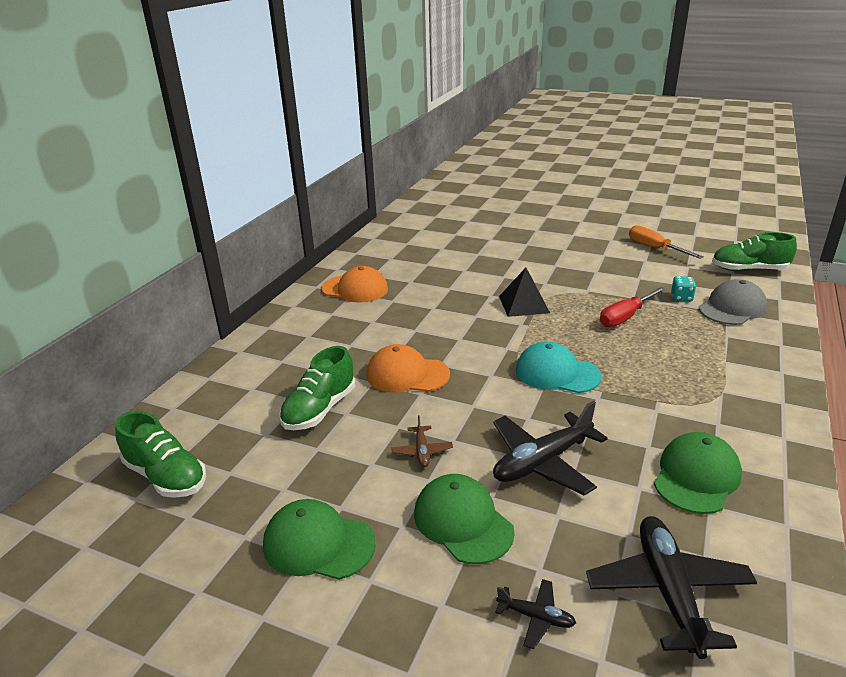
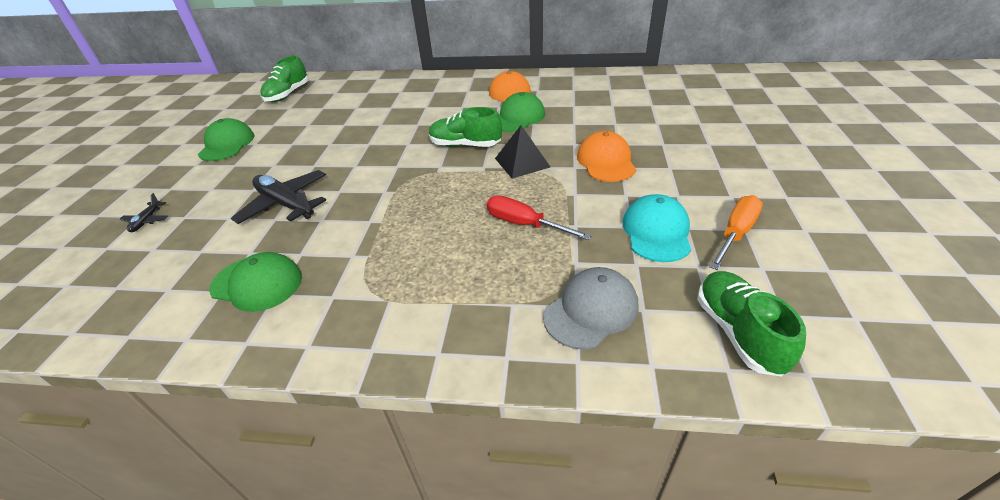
camera: 75 degrees right, 10 degrees up
green shoe [279,346,355,430] -> green shoe moved to [429,107,502,147]
orange cap [367,344,450,393] -> orange cap moved to [577,131,636,182]
brown plane [391,416,453,467] -> none
green cap [414,474,515,564] -> green cap moved to [499,92,545,132]
turquoise cap [516,341,602,393] -> turquoise cap moved to [622,194,691,262]
black plane [586,516,757,659] -> none
turquoise dice [671,276,696,301] -> none
grey cap [699,279,768,325] -> grey cap turned 75 degrees counterclockwise [543,267,638,350]

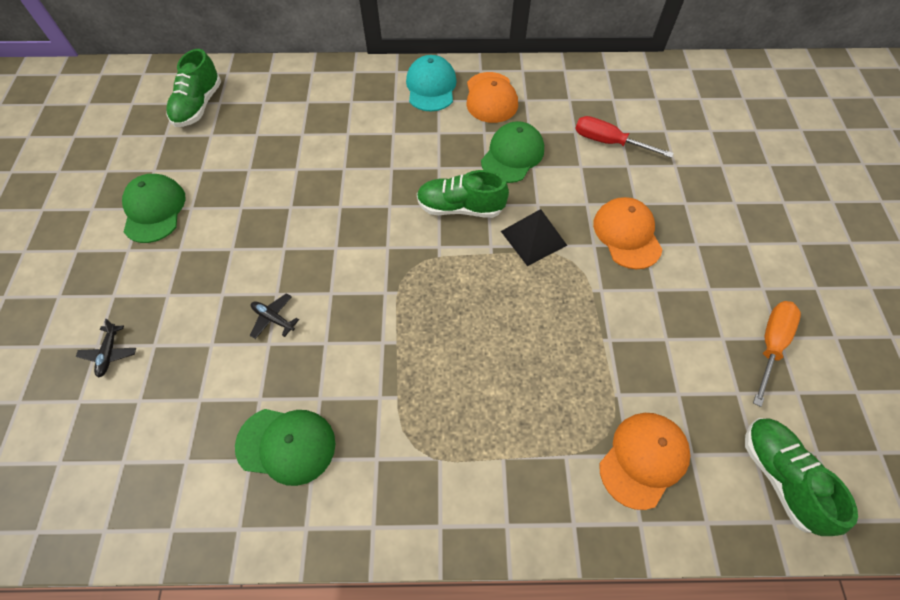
camera: 10 degrees left, 20 degrees up
black plane [231,170,326,224] -> black plane [250,293,299,339], size x0.48
red screwdriver [487,195,592,240] -> red screwdriver moved to [575,116,674,158]
grey cap [543,267,638,350] -> orange cap [599,413,690,510]
turquoise cap [622,194,691,262] -> turquoise cap moved to [406,55,457,112]

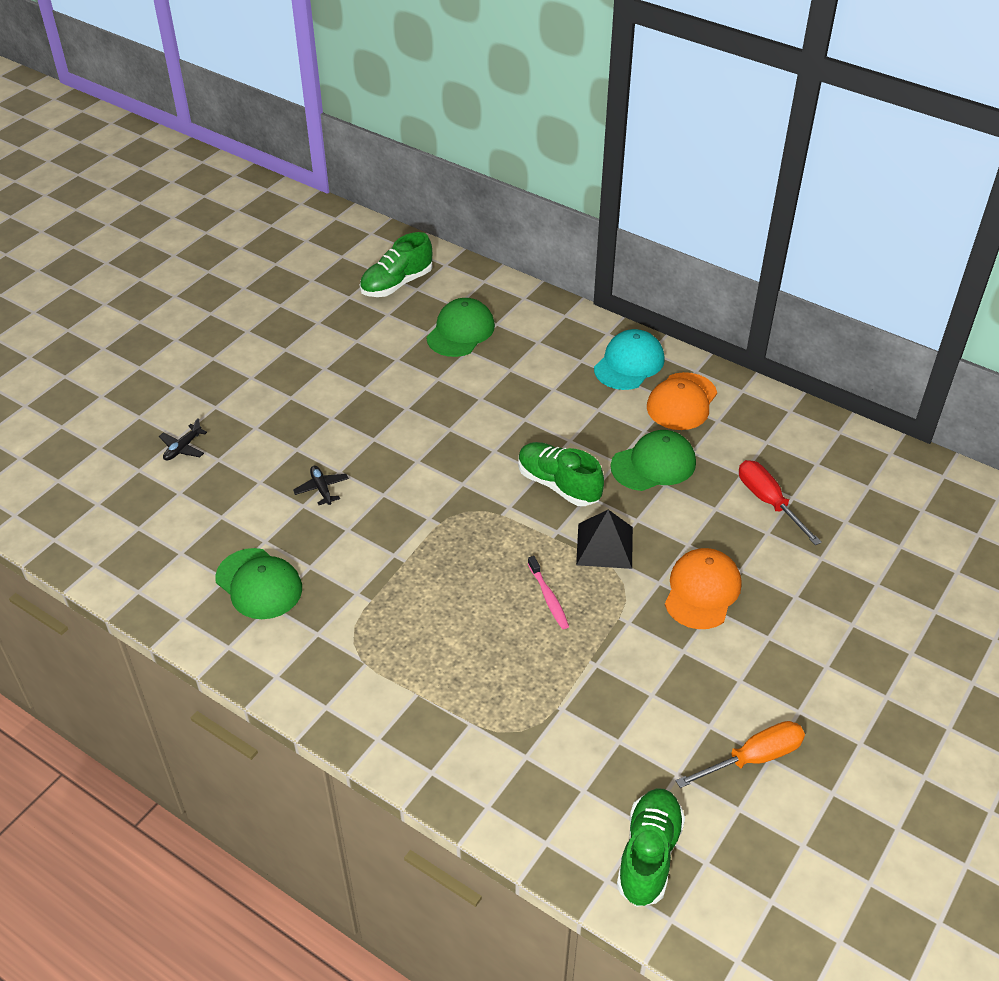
camera: 35 degrees right, 15 degrees down
green cap [122,174,186,243] -> green cap moved to [426,298,495,357]
orange cap [599,413,690,510] -> none
none -> pink toothbrush [528,556,569,629]

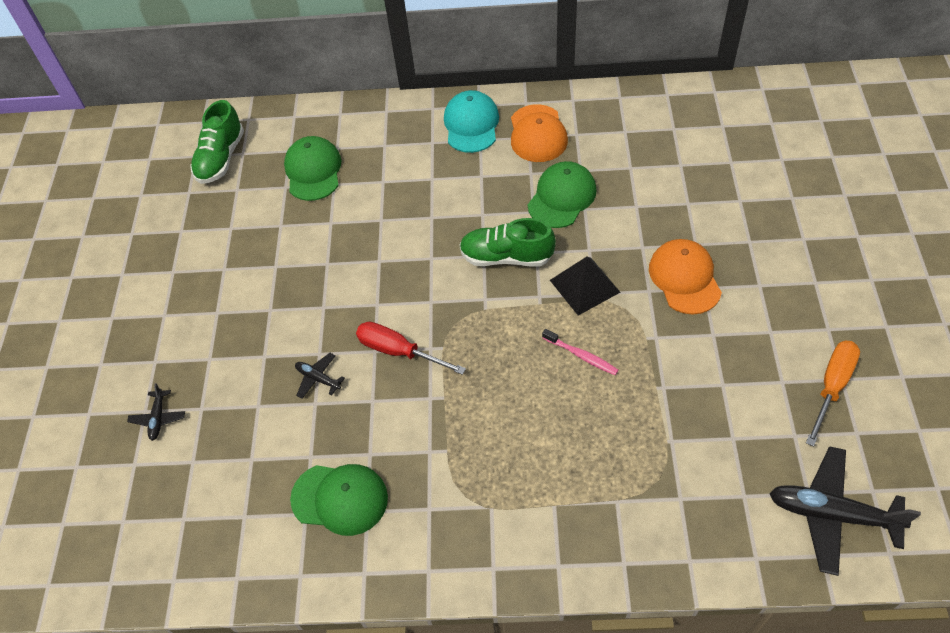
camera: 30 degrees left, 10 degrees up
green shoe [617,788,685,907] -> black plane [769,446,921,576]
red screwdriver [739,460,822,545] -> red screwdriver moved to [356,322,466,375]

